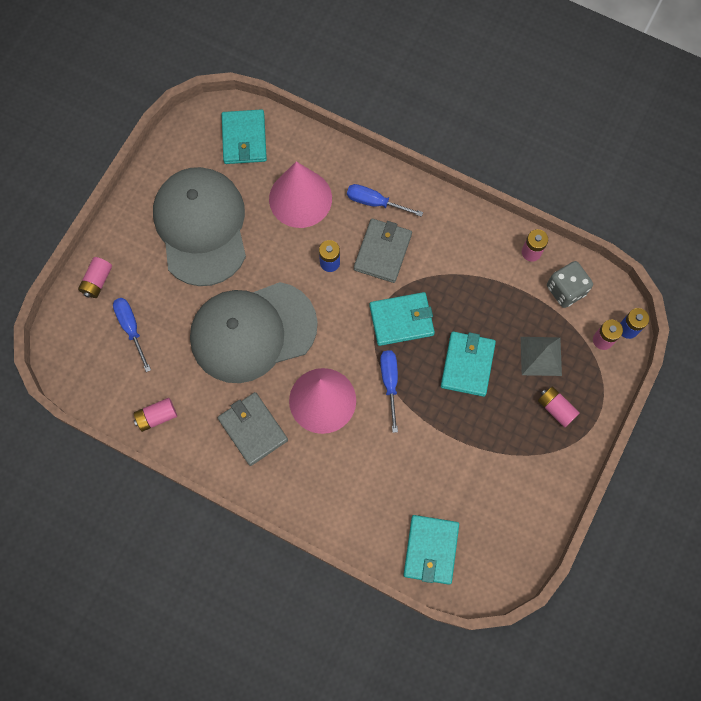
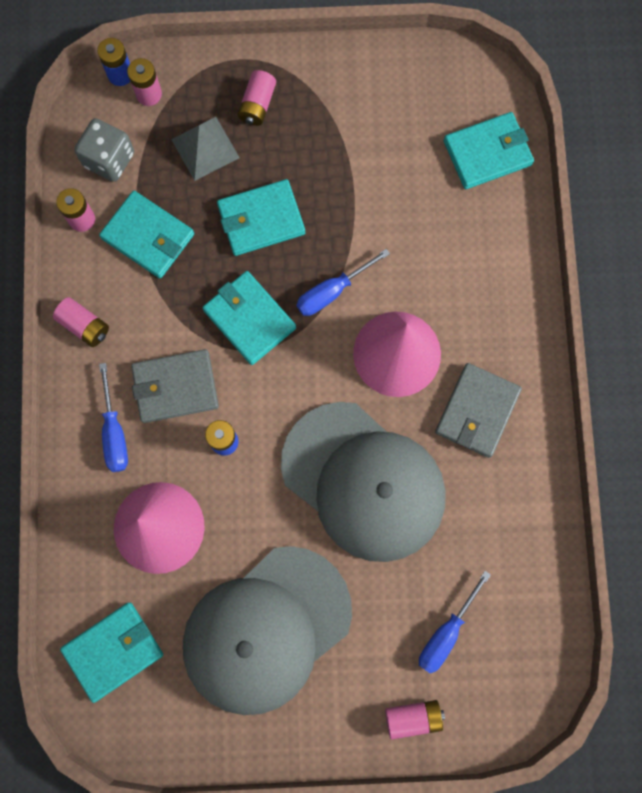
camera: 120 degrees left, 5 degrees up
pink battery [134,398,177,432] -> pink battery moved to [53,297,109,347]
none -> turquoise wallet [99,191,194,278]

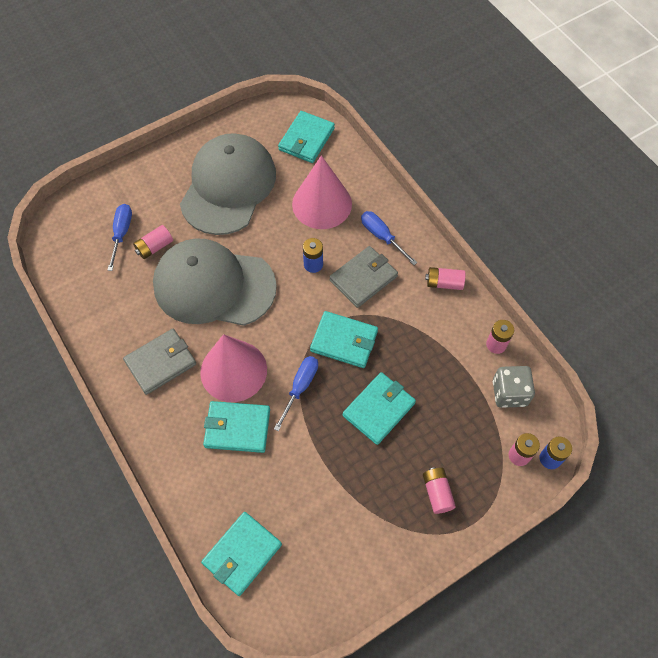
camera: 150 degrees right, 15 degrees down
turquoise wallet [99,191,194,278] -> turquoise wallet moved to [203,401,270,453]
grey pyramid [171,117,240,181] -> none
pink battery [385,700,445,740] -> pink battery moved to [133,225,173,259]
grey wallet [435,363,522,458] -> grey wallet turned 60 degrees clockwise [123,329,196,395]

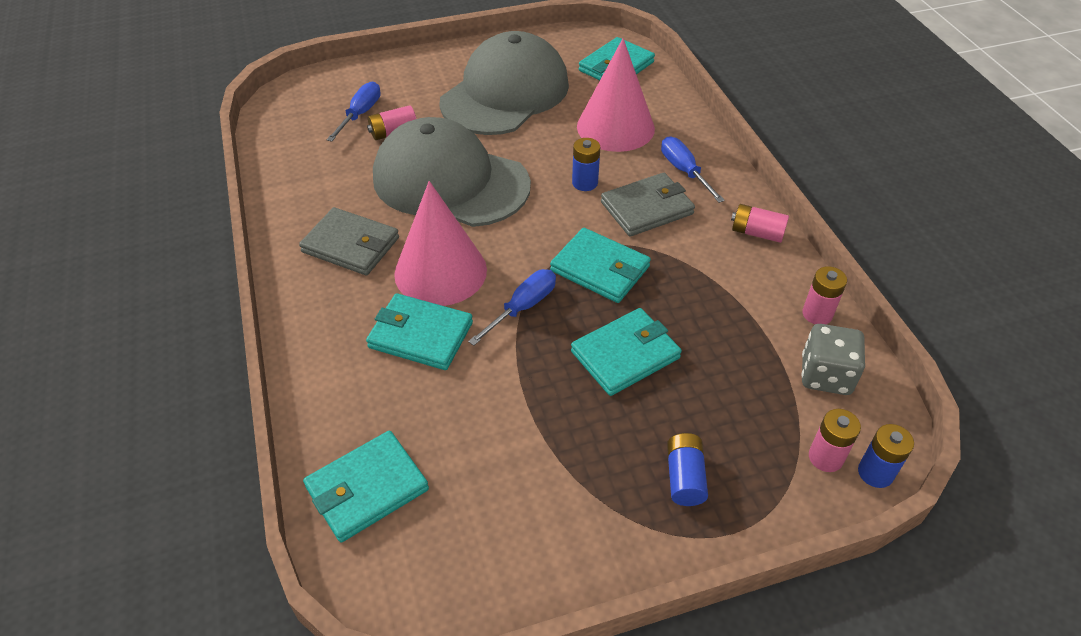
camera: 15 degrees right, 15 degrees down
grey wallet [123,329,196,395] -> grey wallet turned 45 degrees clockwise [299,207,399,275]
pink battery [423,467,456,514] -> blue battery [667,433,708,506]

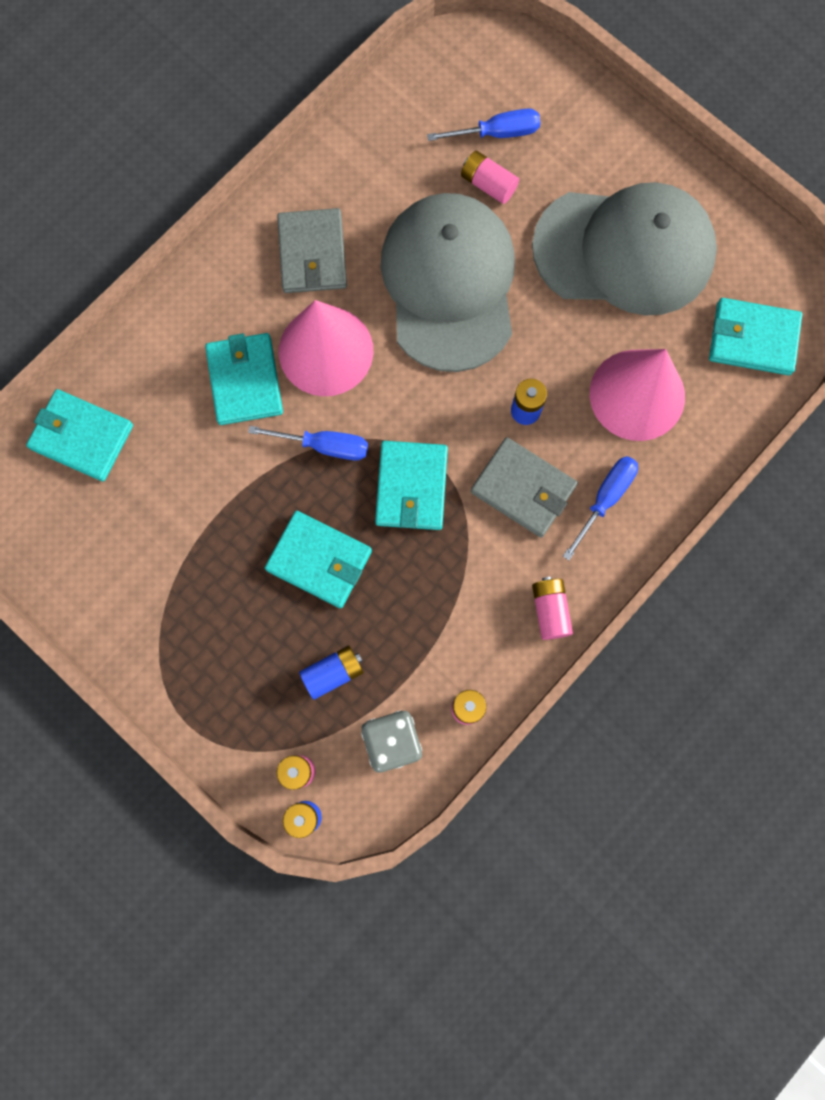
camera: 60 degrees right, 30 degrees up
blue battery [667,433,708,506] -> blue battery moved to [299,645,364,700]

